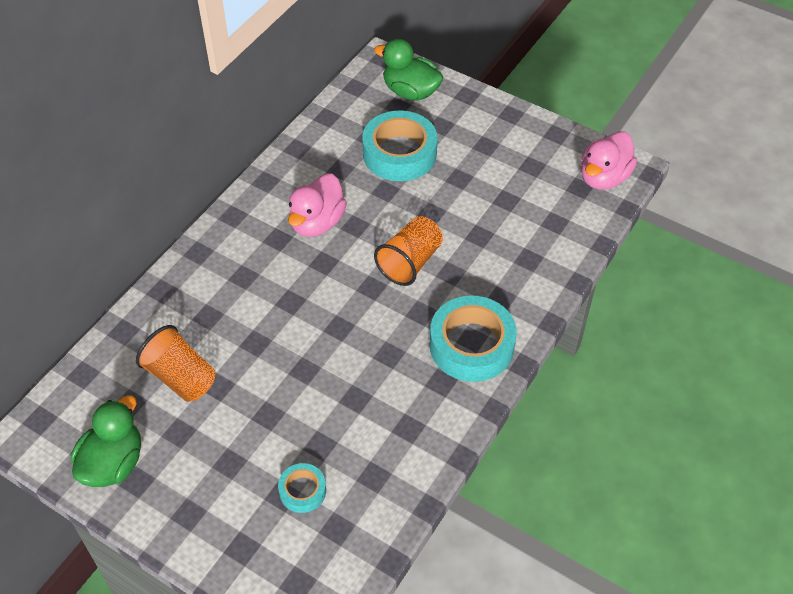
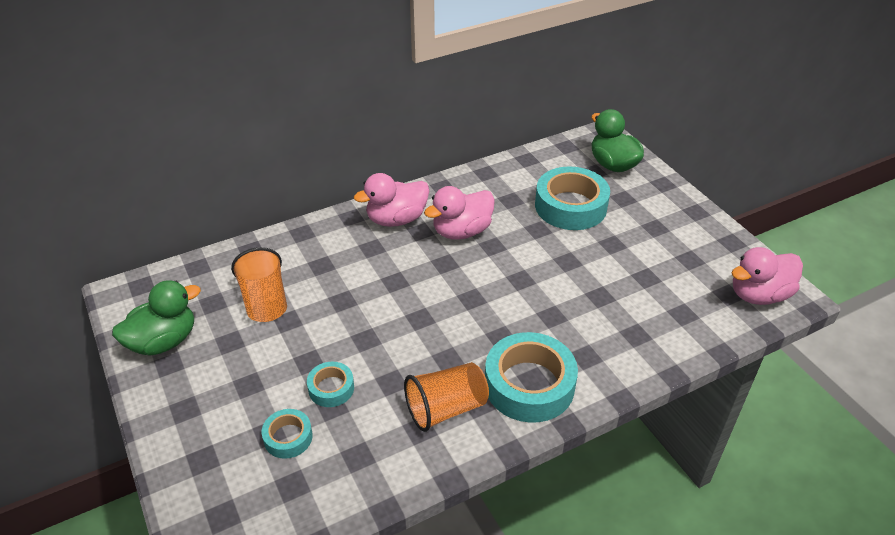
camera: 30 degrees right, 10 degrees down
orange cup [374,216,443,286] -> orange cup moved to [404,362,489,432]
none -> turquoise tape [307,362,354,407]
none -> pink duck [354,173,429,227]

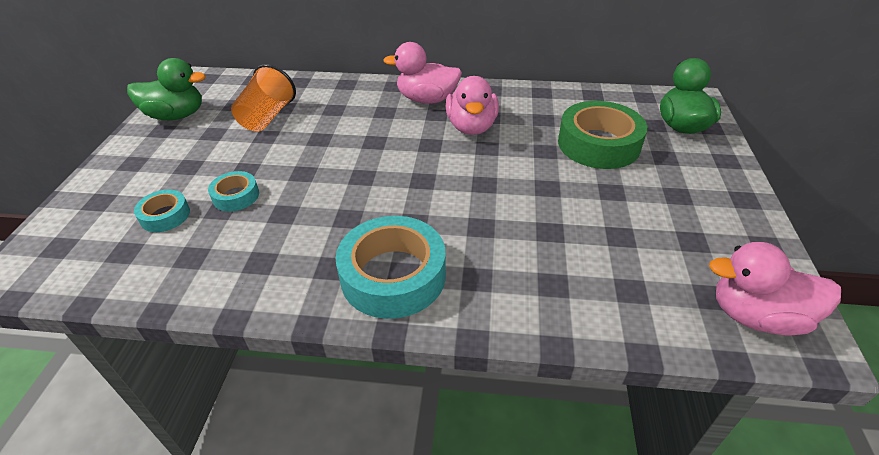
camera: 35 degrees right, 0 degrees up
orange cup [404,362,489,432] -> none
pink duck [424,186,495,240] -> pink duck turned 90 degrees counterclockwise [446,76,499,135]
turquoise tape [535,166,610,230] -> green tape [558,101,647,169]

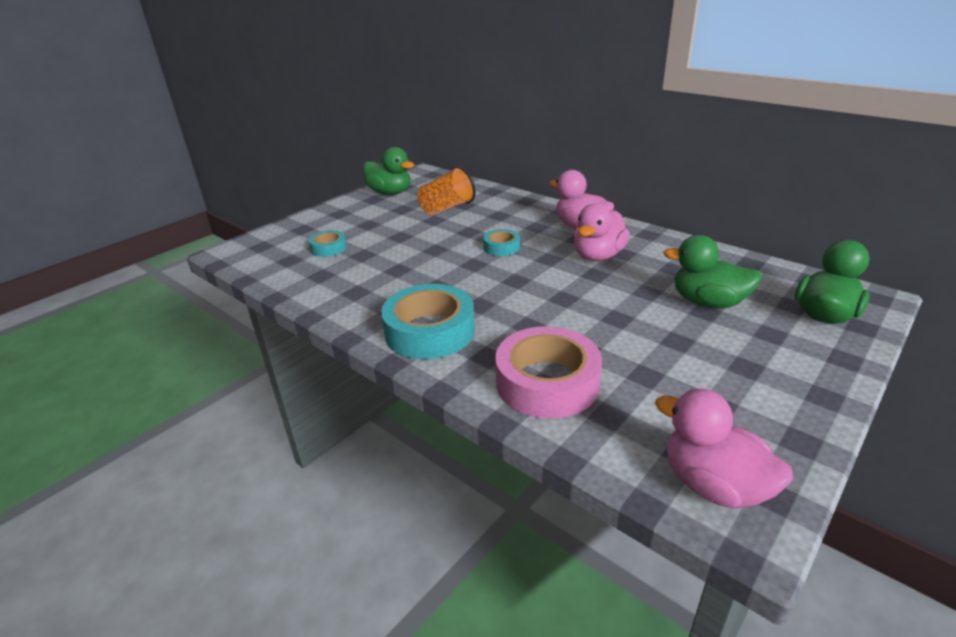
camera: 35 degrees right, 10 degrees down
turquoise tape [208,171,259,212] -> turquoise tape moved to [483,229,520,256]
green tape [558,101,647,169] -> green duck [663,235,762,309]
none -> pink tape [495,326,602,419]

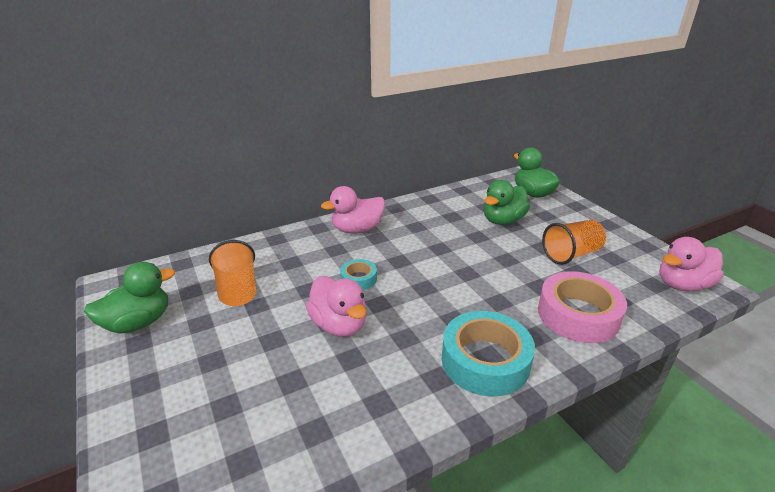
camera: 70 degrees left, 0 degrees up
turquoise tape [309,230,347,257] -> none
pink duck [574,203,630,261] -> pink duck moved to [306,276,366,337]
none -> orange cup [542,220,606,265]

